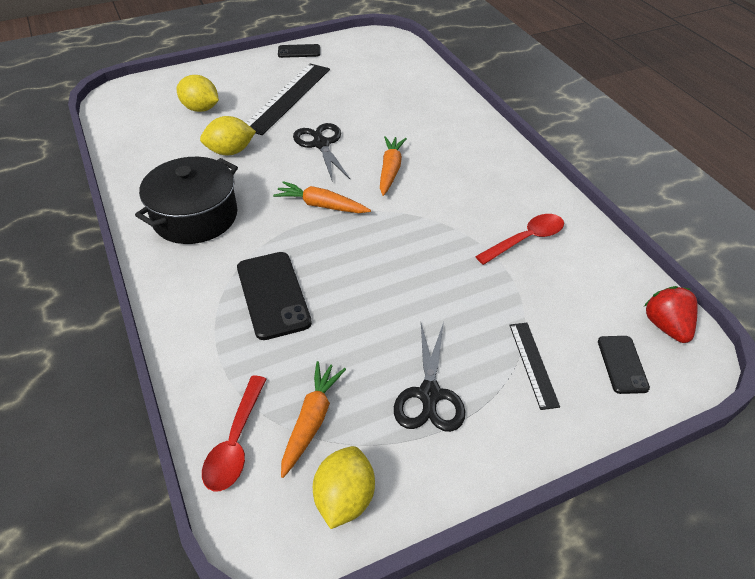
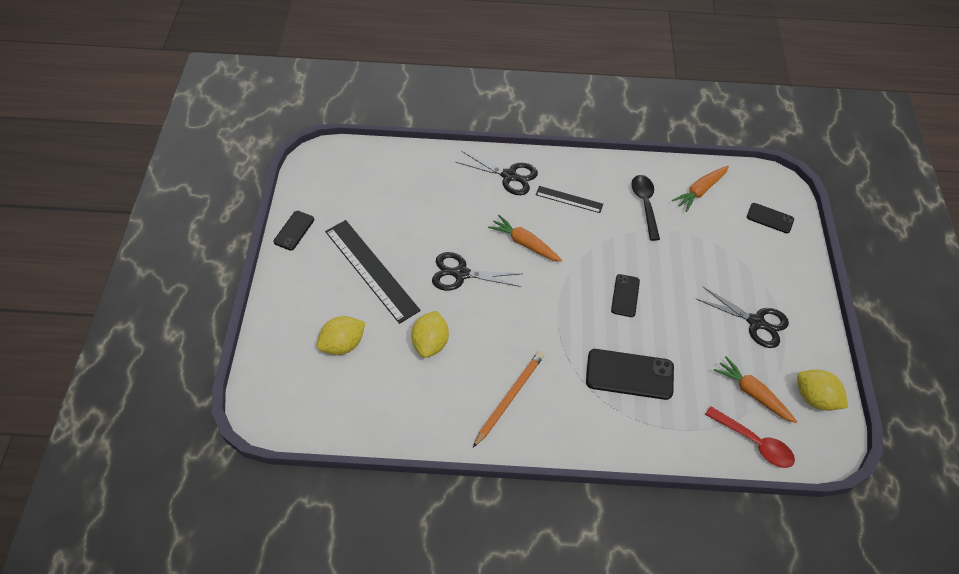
camera: 65 degrees left, 10 degrees up
black pot [135,157,238,244] -> orange pencil [473,351,544,448]
orange carrot [273,181,371,213] -> orange carrot moved to [672,166,729,212]
red spoon [475,214,564,265] -> black spoon [632,175,660,241]
black ruler [509,323,560,410] -> black ruler moved to [536,186,603,213]
red strawberry [644,286,698,343] -> none
none -> black scissors [456,151,538,195]
none -> black phone [611,274,640,317]

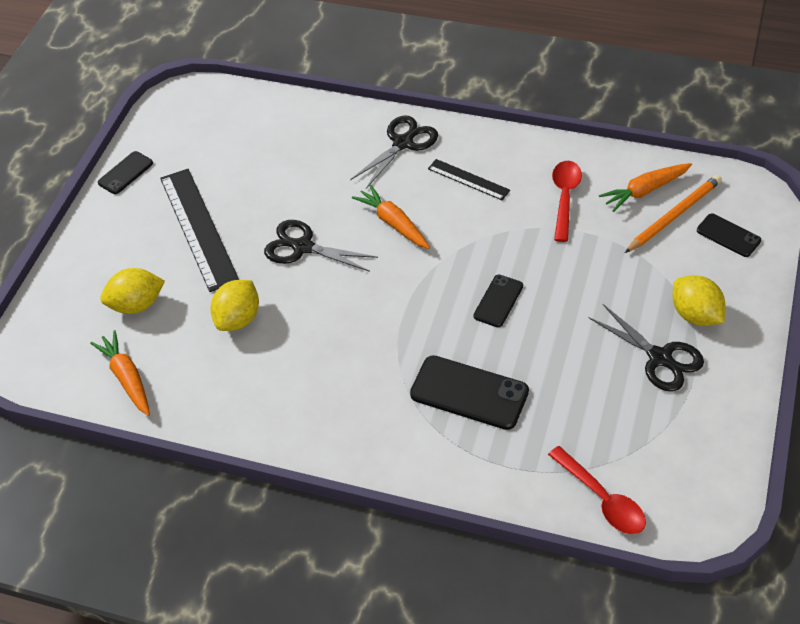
camera: 20 degrees right, 5 degrees down
black scissors [456,151,538,195] -> black scissors turned 90 degrees counterclockwise [350,115,438,189]
orange pencil [473,351,544,448] -> orange pencil moved to [625,175,722,253]
black spoon [632,175,660,241] -> red spoon [552,161,582,242]
orange carrot [714,356,797,423] -> orange carrot moved to [90,330,150,416]
yellow lemon [797,369,848,411] -> yellow lemon moved to [673,275,726,326]

